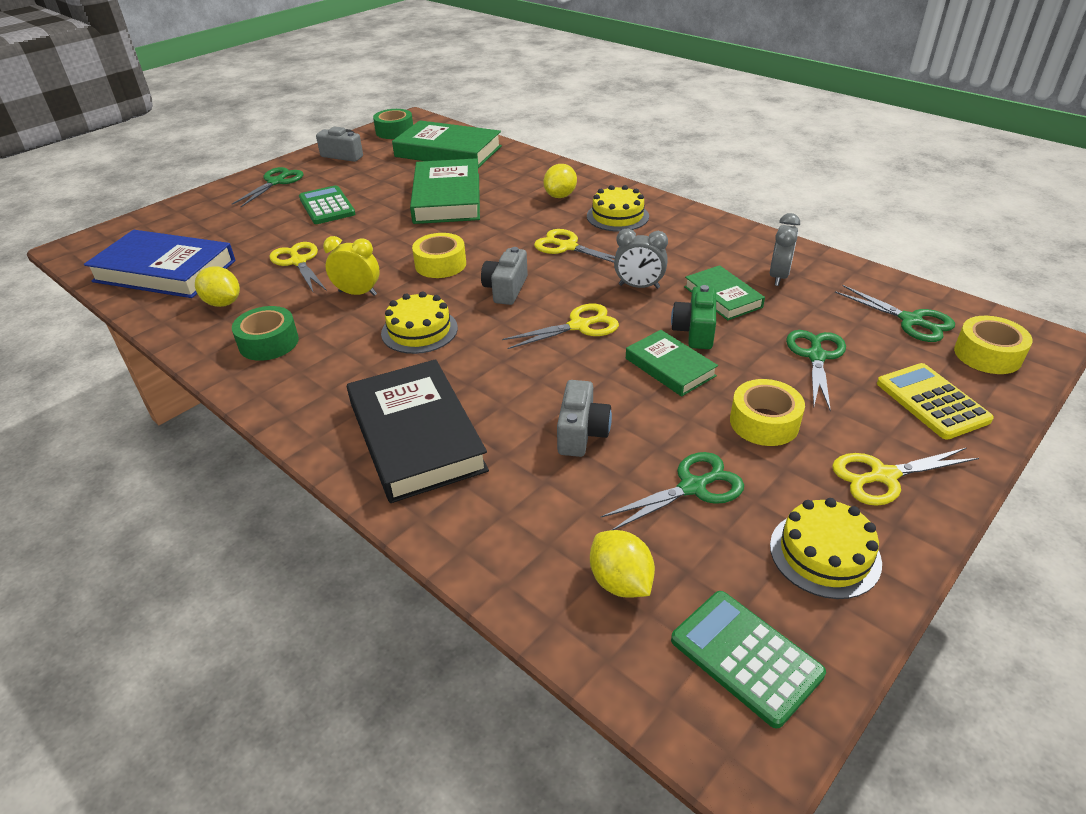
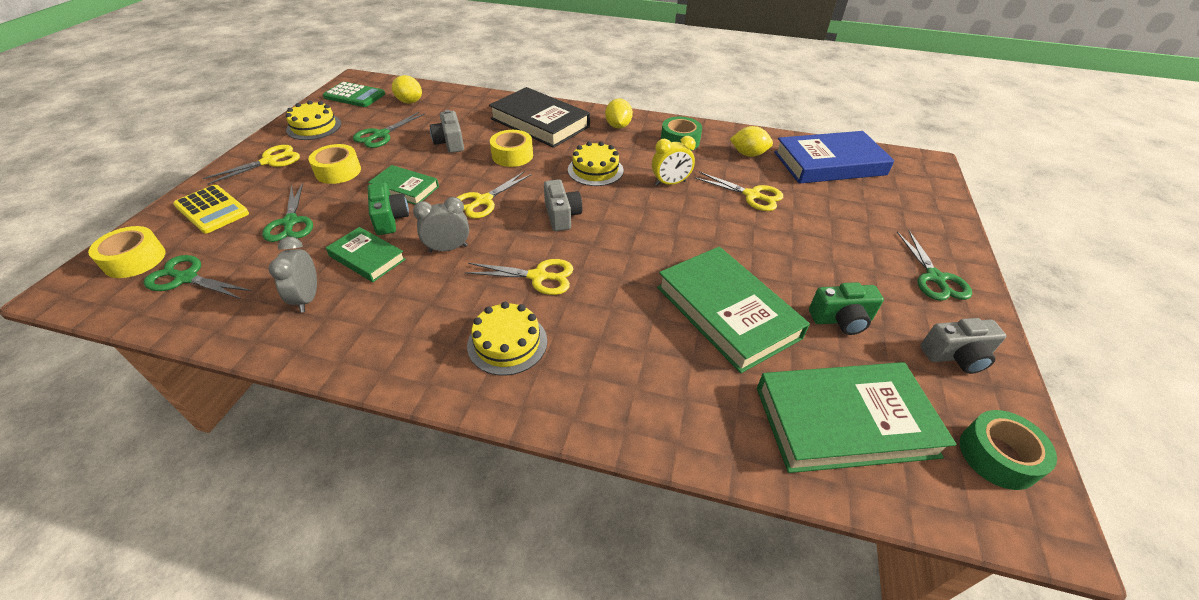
camera: 150 degrees right, 5 degrees up
green calculator [299,185,355,224] -> none
yellow tape [412,233,466,278] -> yellow tape moved to [490,130,533,167]
yellow lemon [544,164,577,198] -> yellow lemon moved to [605,98,633,129]
none -> green camera [809,282,884,335]

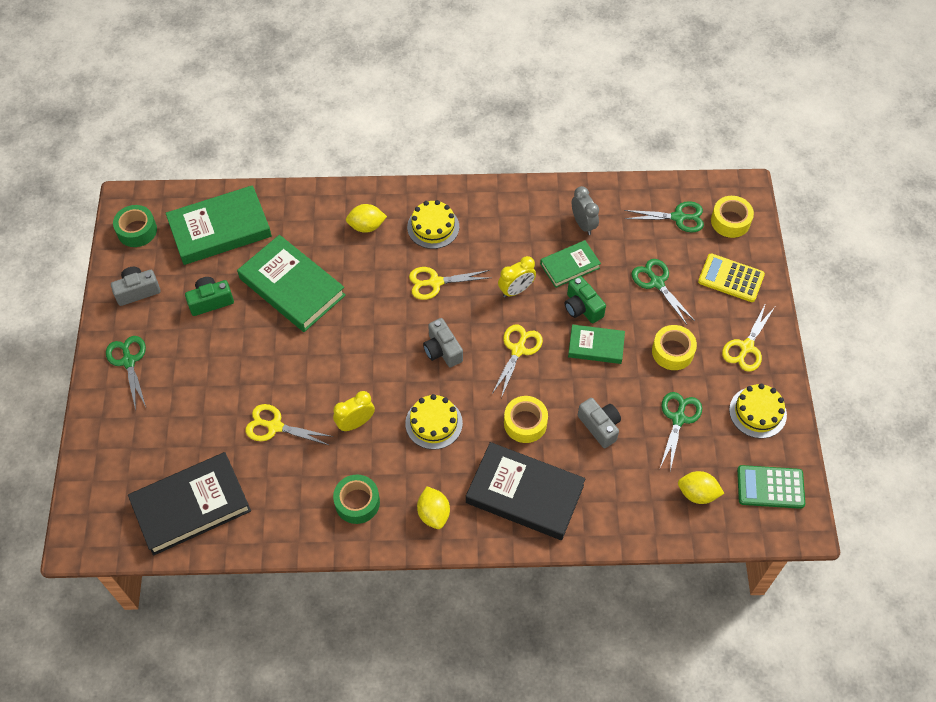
camera: 165 degrees right, 15 degrees up
green book [326,227,406,282] -> green book turned 45 degrees counterclockwise [540,240,601,288]
grey clock [413,197,469,252] -> yellow clock [498,256,536,298]
yellow lemon [730,126,773,157] -> yellow lemon moved to [346,204,387,233]
blue book [774,131,895,184] -> black book [128,452,251,556]

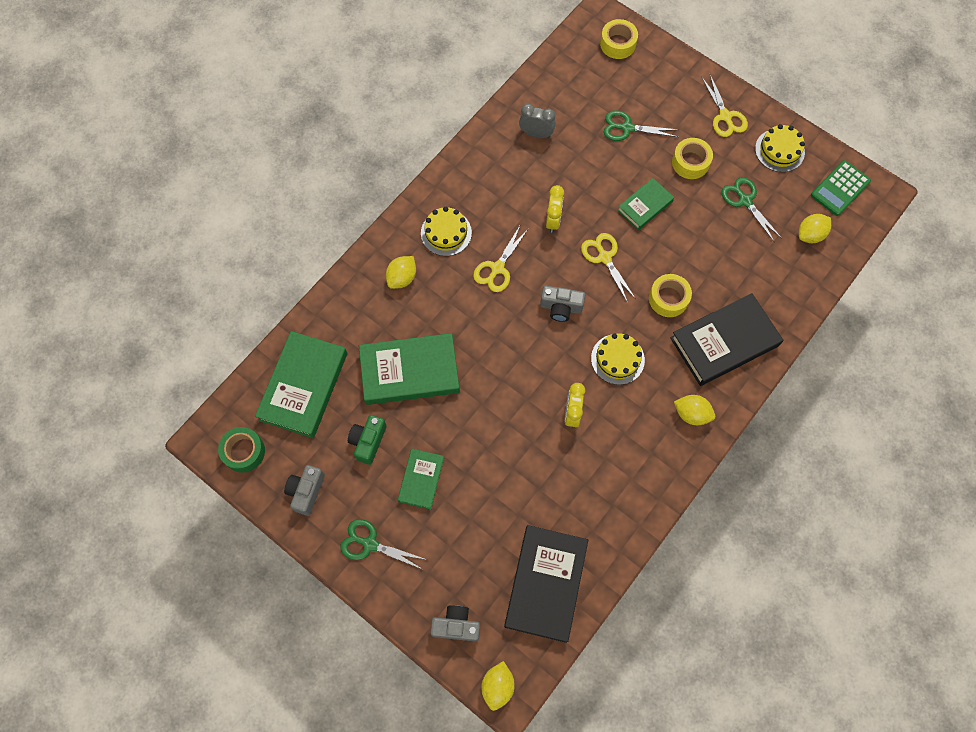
camera: 50 degrees left, 10 degrees up
yellow scissors [245,404,333,446] -> none
green tape [333,475,380,524] -> none
green book [540,240,601,288] -> green book moved to [398,449,444,510]
green camera [565,276,606,323] -> none
grey camera [578,398,621,448] -> grey camera moved to [430,605,480,642]
green scissors [624,201,704,232] -> none
yellow calculator [698,253,765,302] -> none
none -> yellow lemon [481,661,515,711]

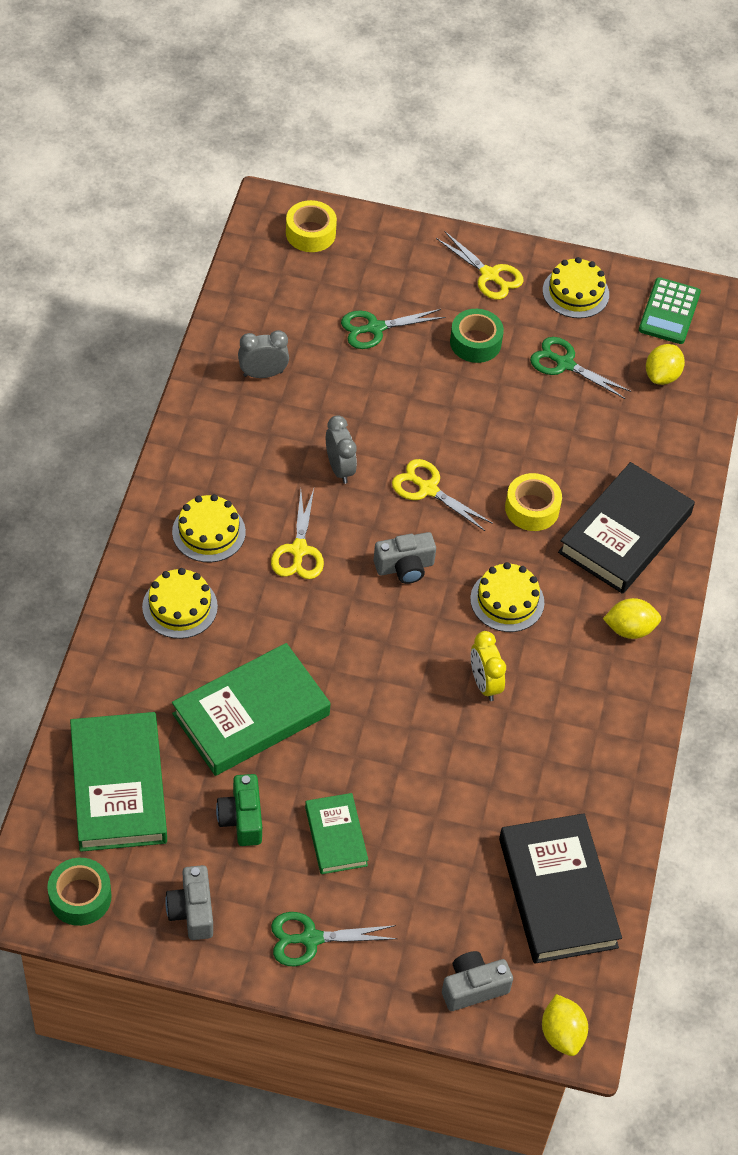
camera: 30 degrees left, 15 degrees down
yellow lemon [386,256,416,289] -> yellow cake [142,568,218,639]
yellow clock [546,185,564,233] -> grey clock [326,415,357,484]
green book [617,178,674,230] -> none
yellow tape [672,138,713,179] -> green tape [450,309,504,363]

